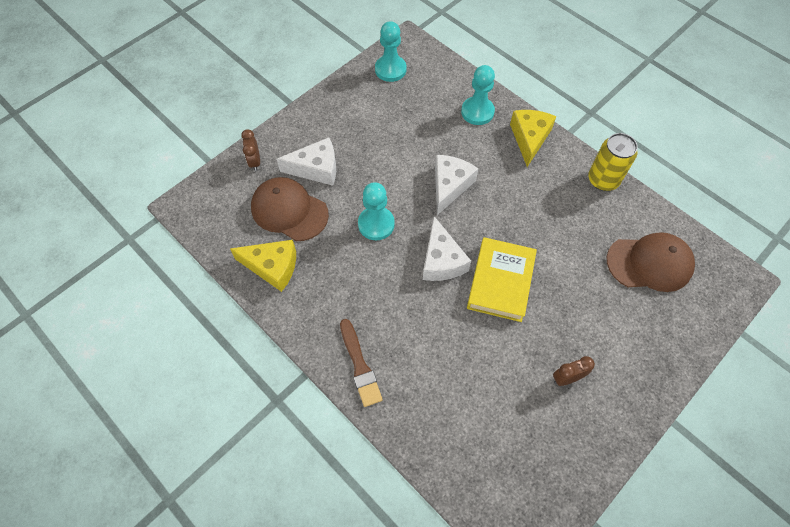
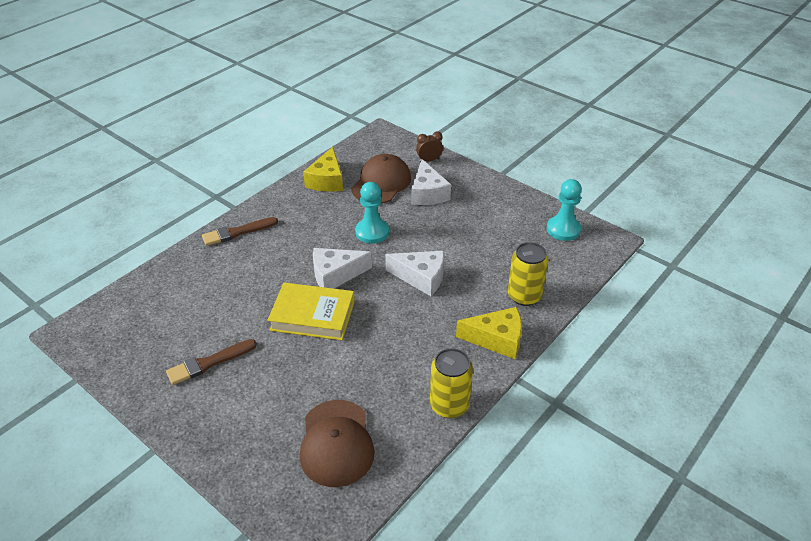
camera: 85 degrees right, 20 degrees down
turquoise pawn [461,65,495,125] -> yellow can [508,242,548,306]
brown clock [553,356,595,386] -> brown brush [166,339,257,385]

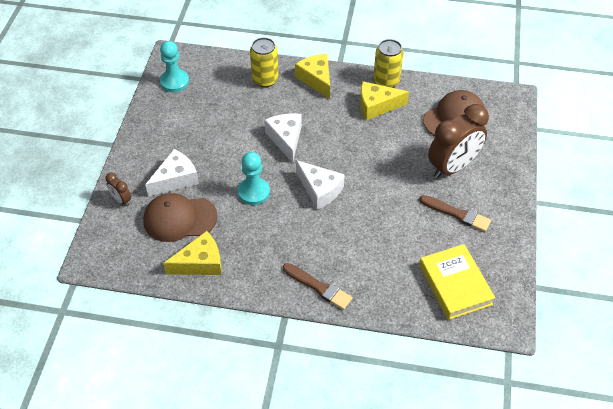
camera: 120 degrees left, 10 degrees up
yellow book [268,282,355,340] -> yellow book moved to [419,244,495,320]
none -> yellow cheese [360,81,409,120]
none -> brown clock [428,104,489,178]

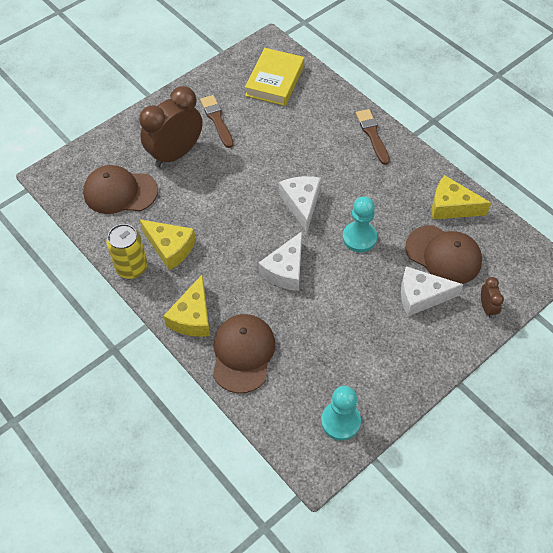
camera: 140 degrees left, 5 degrees up
yellow can [250,38,279,87] -> brown cap [213,314,275,393]
brown clock [428,104,489,178] -> brown clock turned 45 degrees counterclockwise [139,86,202,167]

